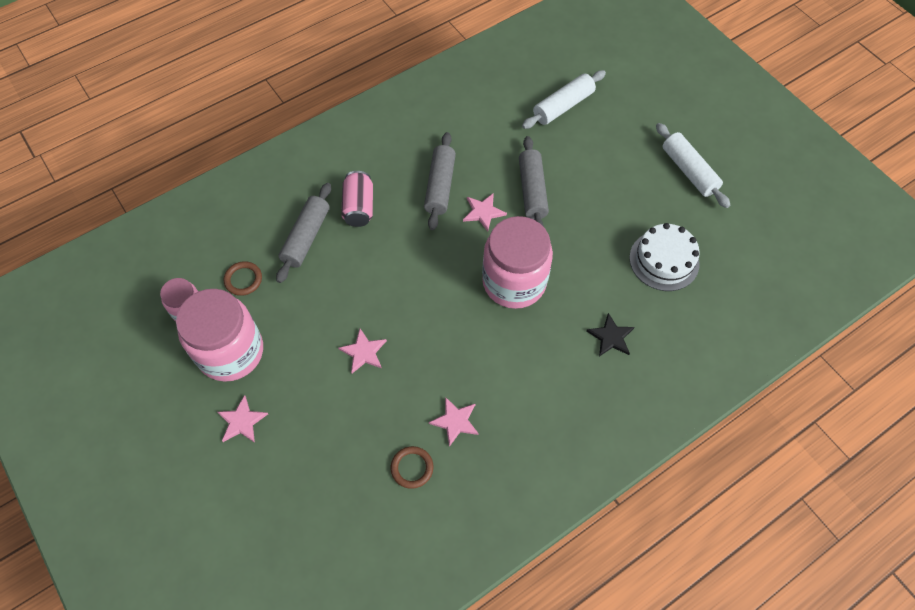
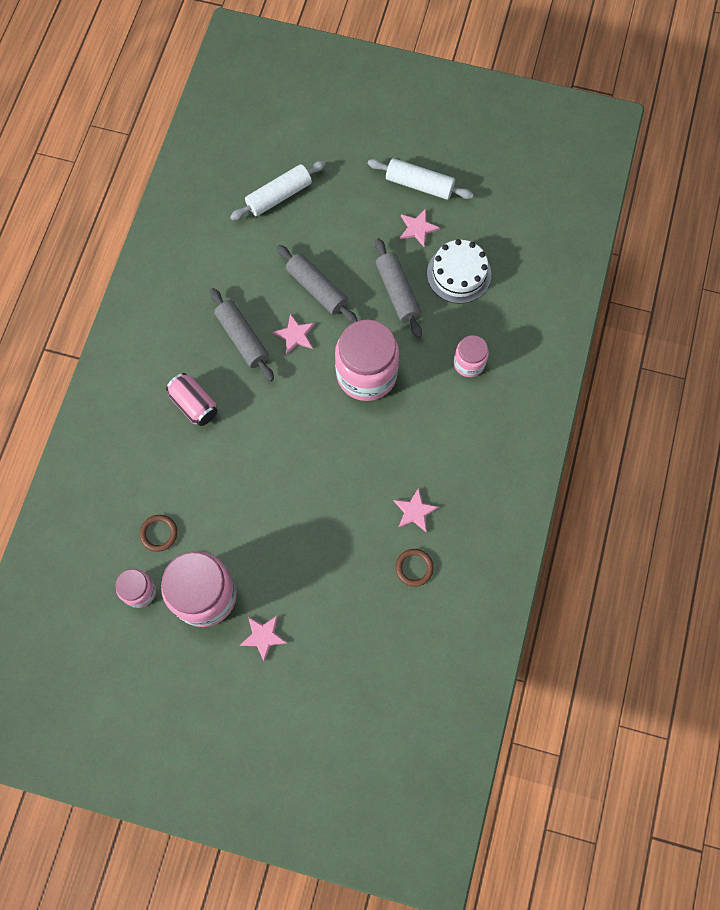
camera: 40 degrees left, 10 degrees up
grey rolling pin [276,183,331,283] -> grey rolling pin moved to [375,238,422,338]
pink star [338,329,387,373] -> pink star moved to [400,209,440,247]
white rolling pin [522,70,606,129] -> white rolling pin turned 45 degrees clockwise [230,161,326,220]
black star [586,313,634,356] -> pink jar [454,335,489,377]

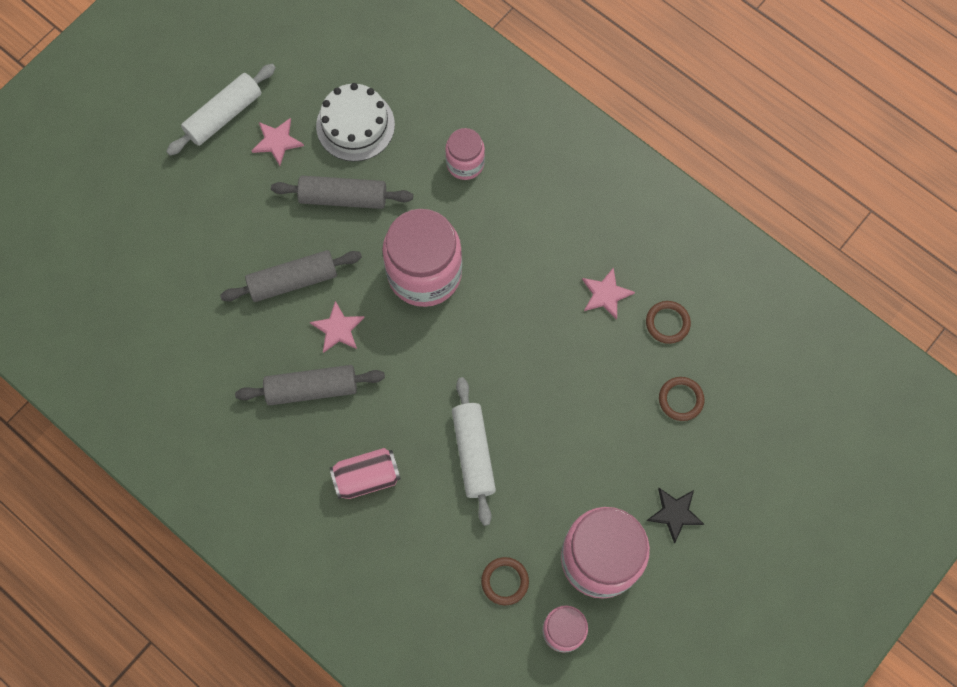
camera: 65 degrees left, 0 degrees up
white rolling pin [230,161,326,220] -> white rolling pin moved to [452,377,496,526]
pink star [240,615,287,662] -> black star [647,488,704,544]
none -> brown ring [659,377,705,421]

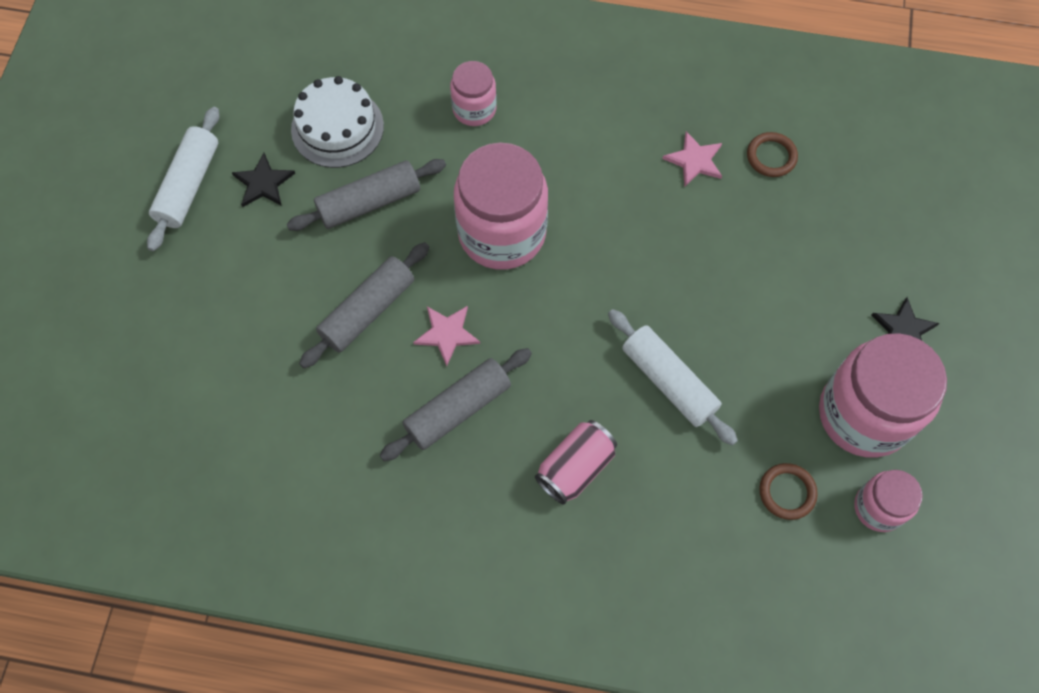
camera: 30 degrees left, 5 degrees down
pink star [252,118,304,166] -> black star [232,153,295,207]
brown ring [659,377,705,421] -> none

